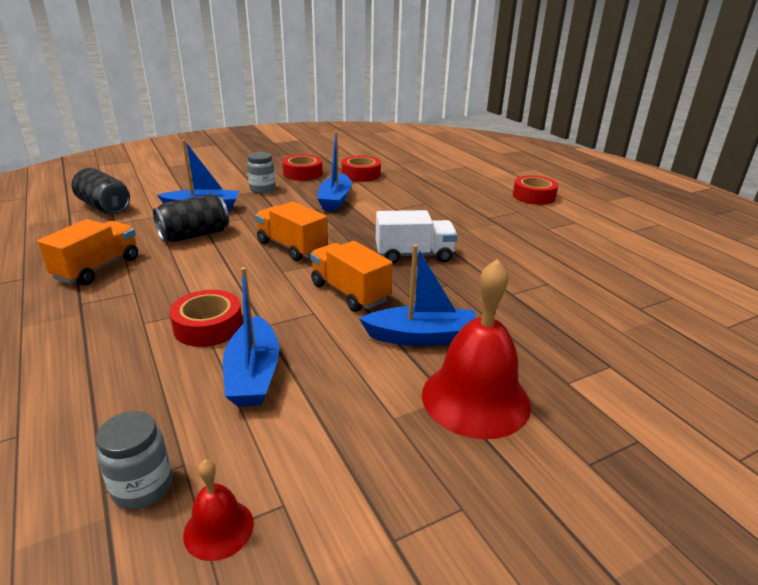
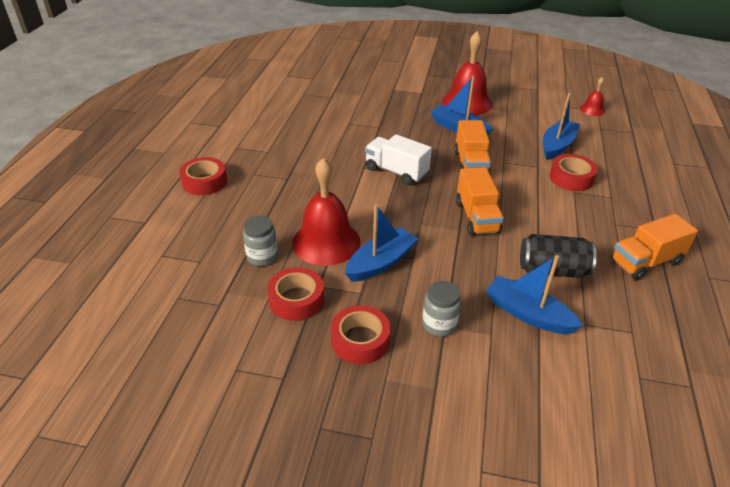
camera: 140 degrees left, 10 degrees up
black can [72,168,130,214] -> none
grey jar [96,411,173,509] -> grey jar moved to [243,216,278,266]
none -> red bell [292,158,361,266]

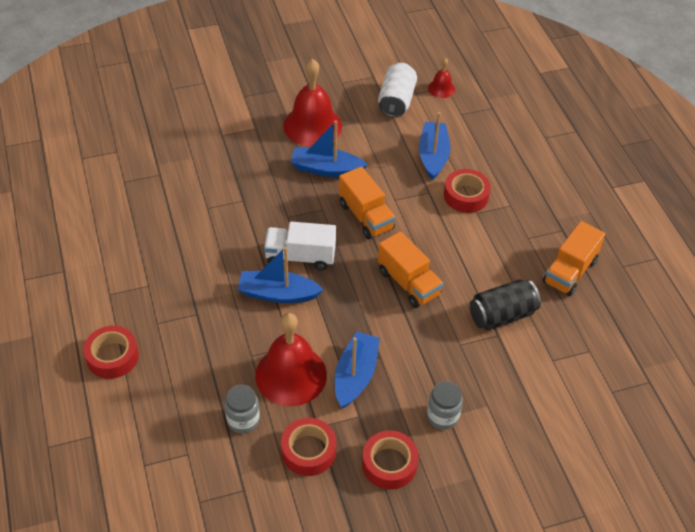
camera: 30 degrees left, 10 degrees up
blue boat [486,255,583,334] -> blue boat moved to [238,247,324,303]
none -> white can [378,63,417,117]

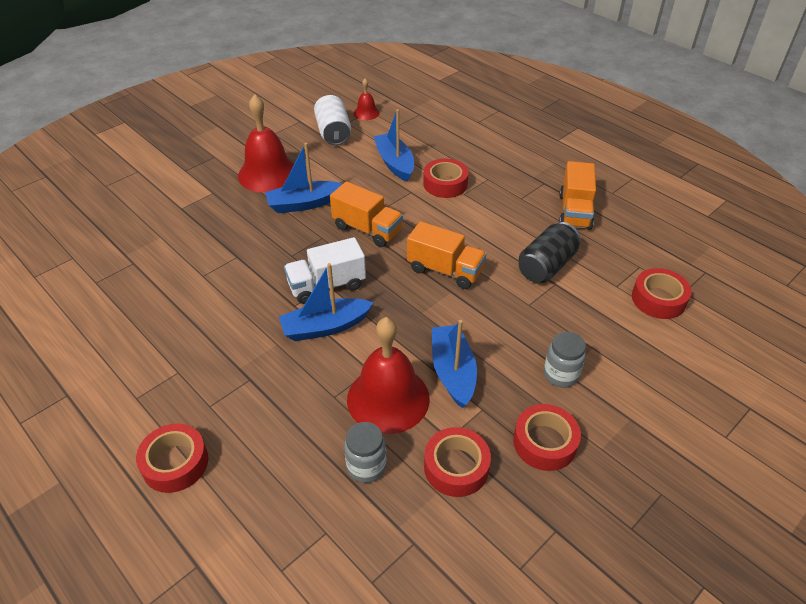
camera: 25 degrees left, 5 degrees down
none -> red tape [632,268,692,319]

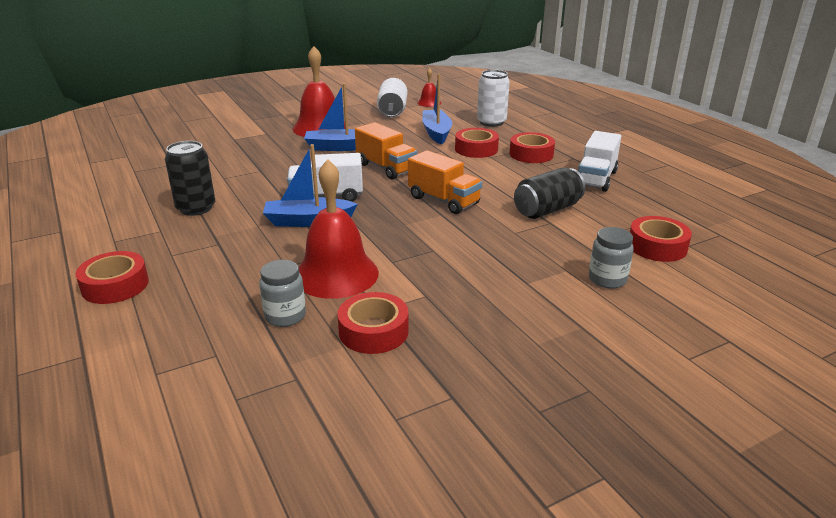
camera: 15 degrees right, 15 degrees down
blue boat [432,320,477,408] -> none
red tape [513,404,581,471] -> red tape moved to [509,132,555,163]
grey jar [544,332,586,388] -> grey jar moved to [589,227,634,289]
orange truck [559,161,596,230] -> white truck [578,131,621,192]
none -> black can [165,141,215,216]
none -> white can [477,70,510,127]

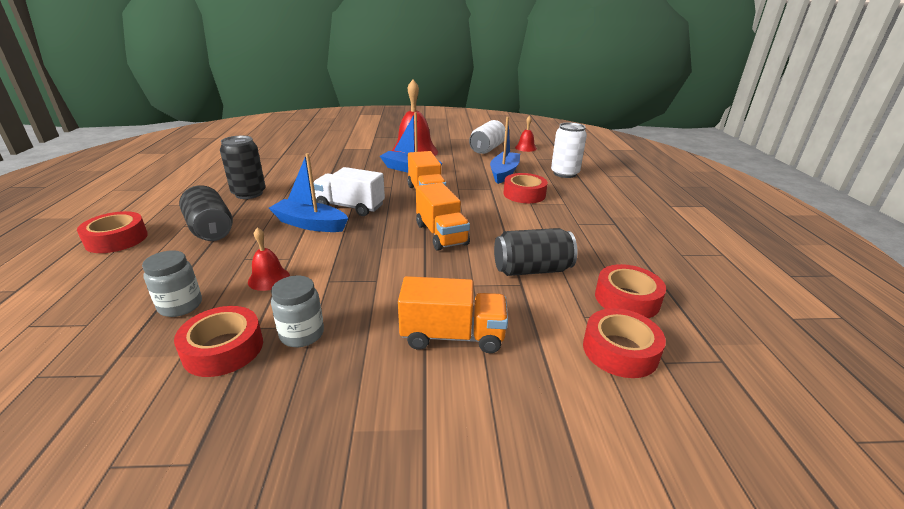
camera: 25 degrees right, 0 degrees up
red bell [299,159,379,299] -> red bell [248,227,290,291], size x0.48
red tape [509,132,555,163] -> red tape moved to [595,264,666,318]
white truck [578,131,621,192] -> none
grey jar [589,227,634,289] -> grey jar moved to [271,275,324,347]
none -> black can [179,185,233,241]
none -> orange truck [398,276,508,353]

